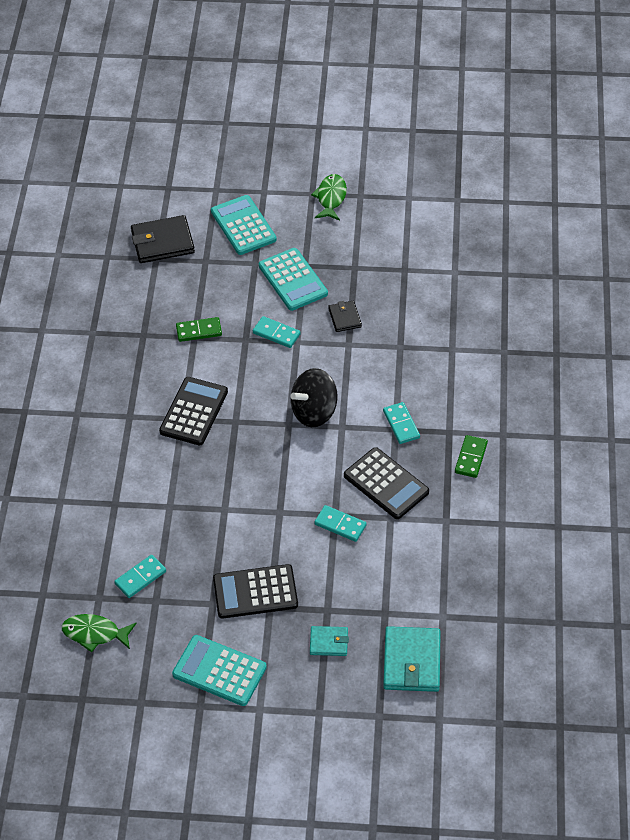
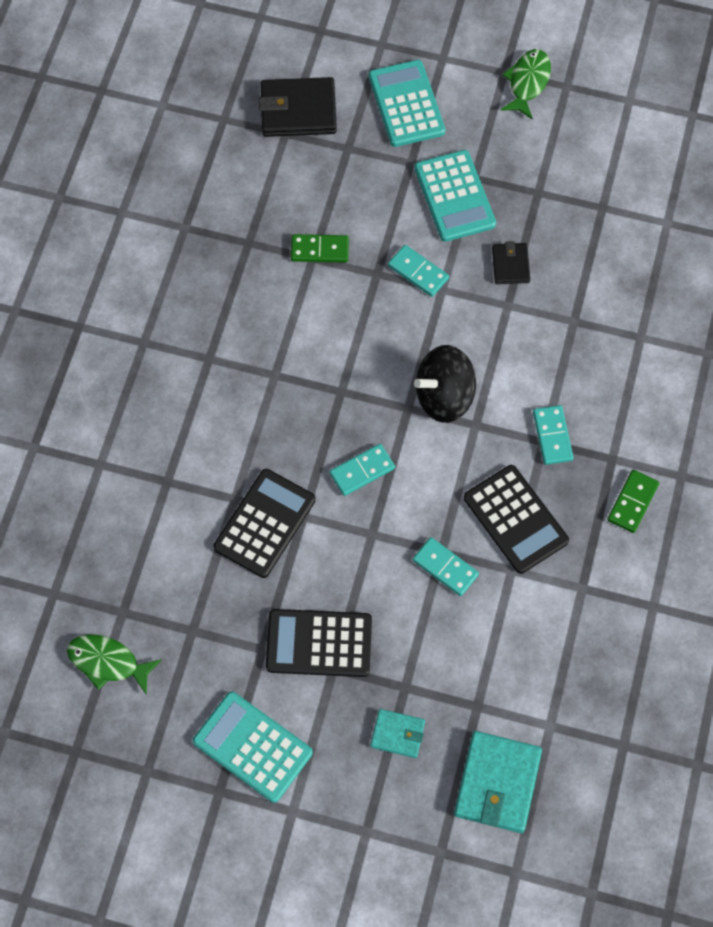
camera: 10 degrees right, 15 degrees up
turquoise domino [114,555,166,598] -> turquoise domino moved to [329,444,395,496]
black calculator [159,377,228,445] -> black calculator moved to [214,469,316,578]

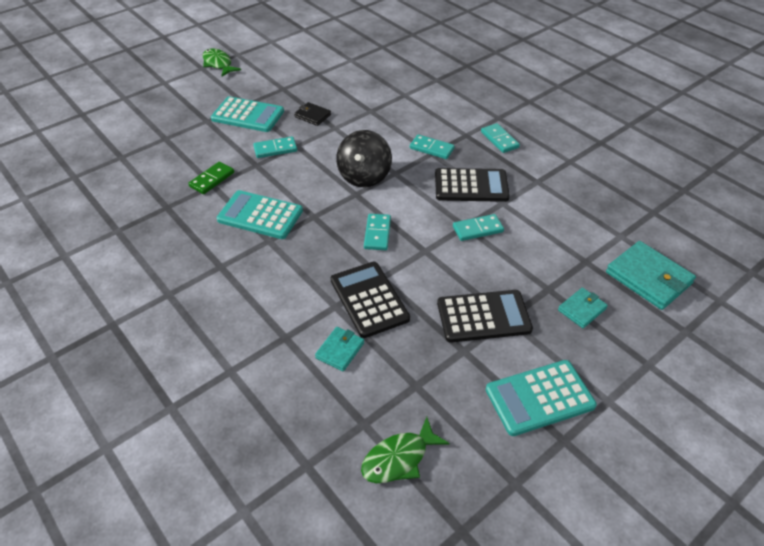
camera: 55 degrees left, 20 degrees down
black wallet [259,77,337,137] -> none
black calculator [266,609,372,677] -> black calculator turned 135 degrees counterclockwise [437,290,533,343]
turquoise calculator [369,60,445,147] -> turquoise calculator moved to [217,190,303,239]
green domino [607,470,659,533] -> turquoise domino [481,123,520,153]
none -> turquoise wallet [315,327,364,371]

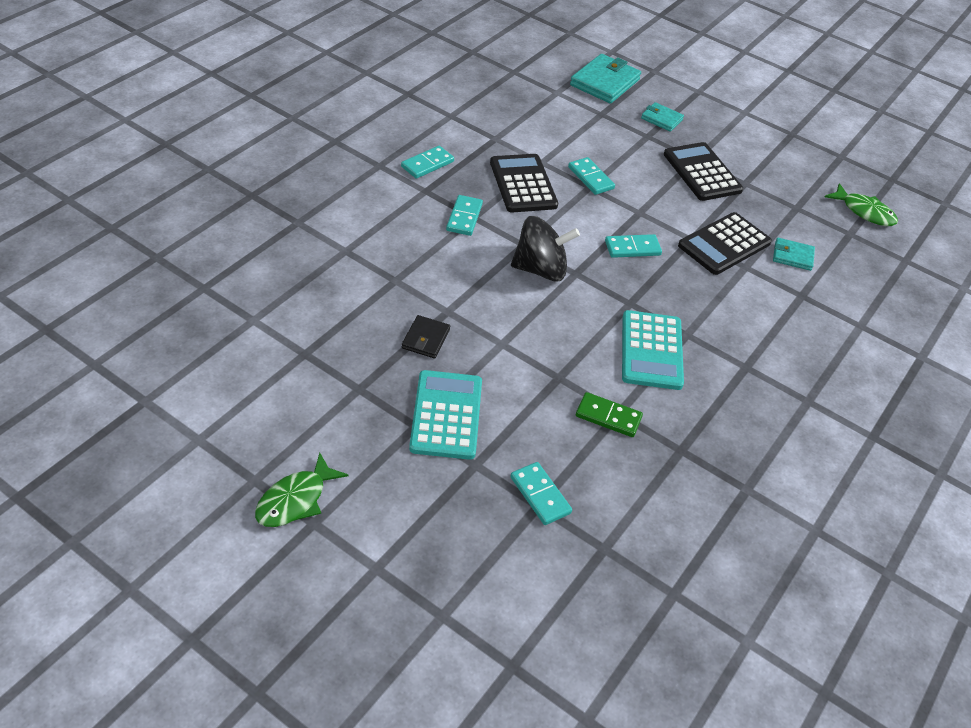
camera: 110 degrees left, 0 degrees up
turquoise domino [253,137,297,158] -> turquoise domino moved to [510,462,572,525]
turquoise calculator [486,360,597,436] -> none

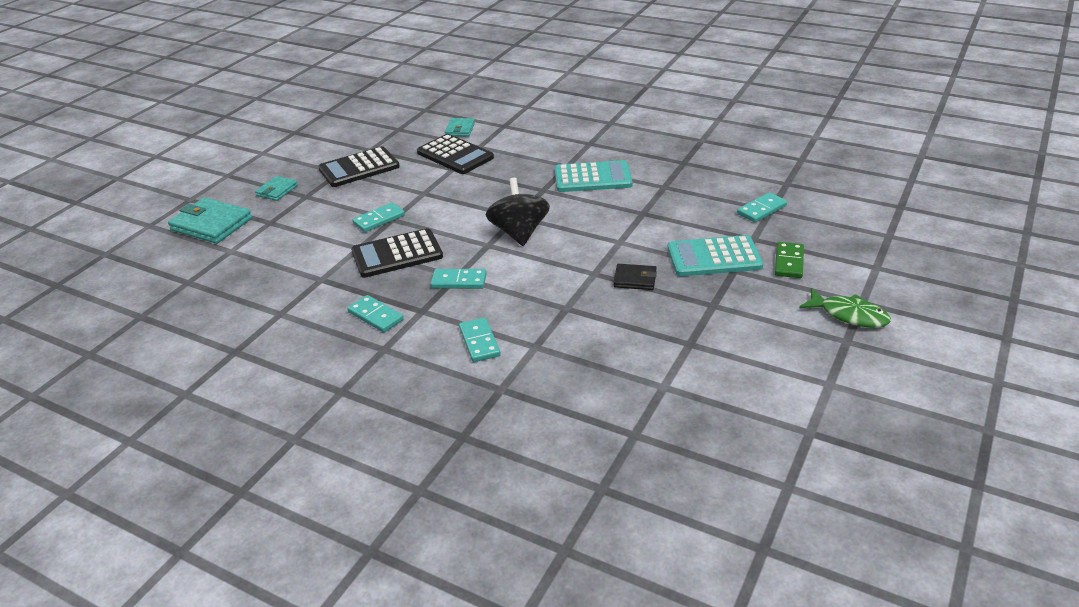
camera: 90 degrees left, 10 degrees down
green domino [576,392,643,437] -> green domino moved to [775,242,804,278]
turquoise domino [605,234,662,258] -> turquoise domino moved to [459,317,501,362]
green fish [825,183,898,226] -> none

